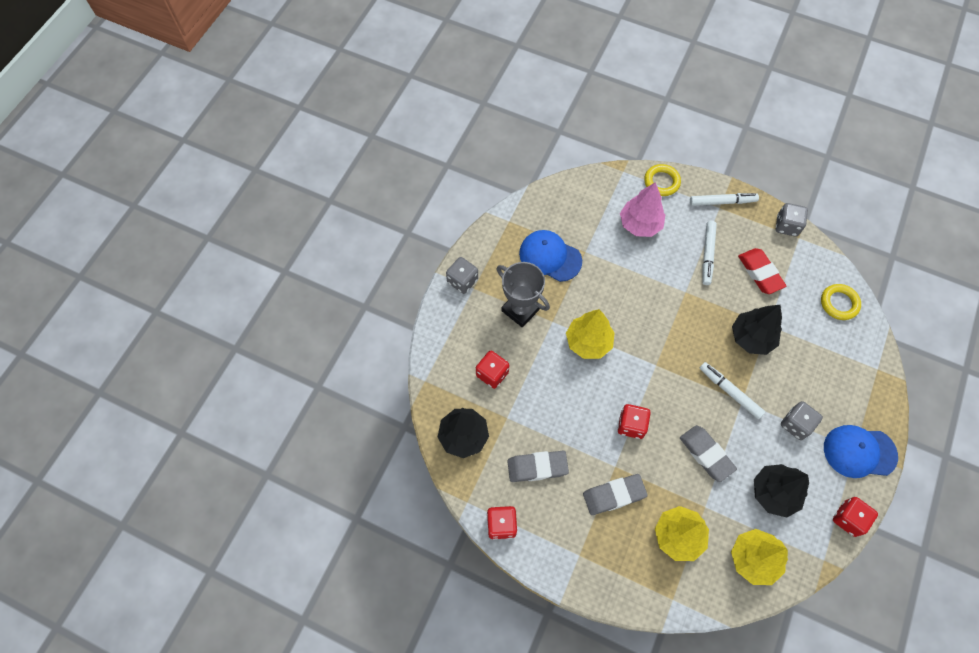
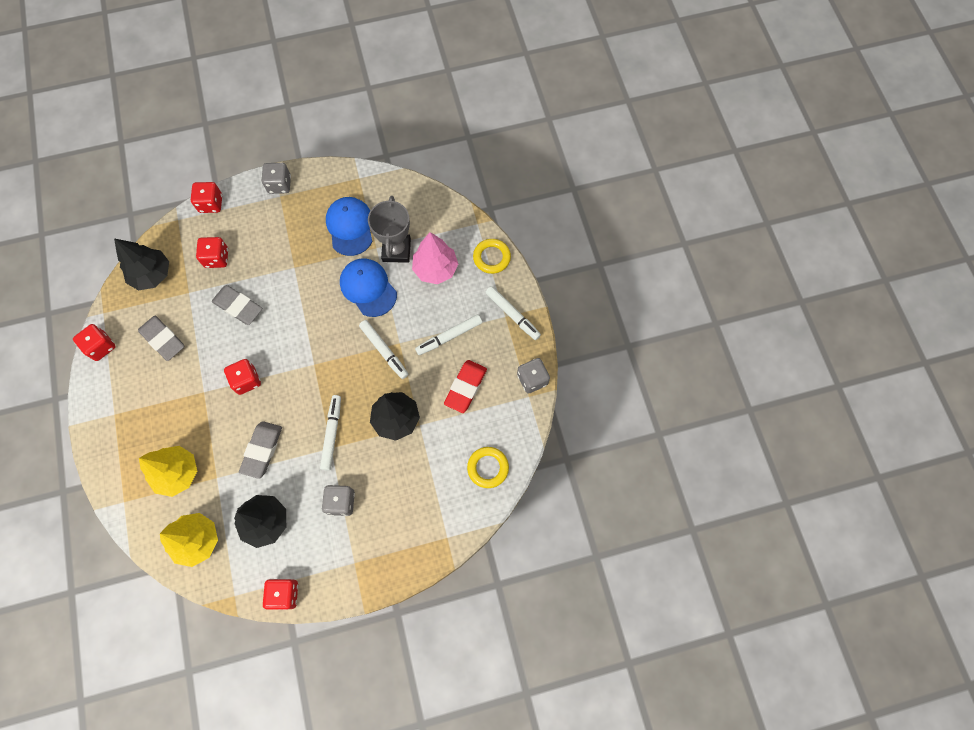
camera: 50 degrees right, 5 degrees up
grey trophy [497,262,550,328] -> grey trophy moved to [368,196,411,263]
yellow tree [566,309,615,359] -> none
grey eraser [583,474,648,515] -> grey eraser moved to [212,285,262,325]
blue cap [824,425,898,478] -> blue cap moved to [340,259,397,317]
none -> red dice [191,182,222,213]
none -> white marker [359,320,408,379]

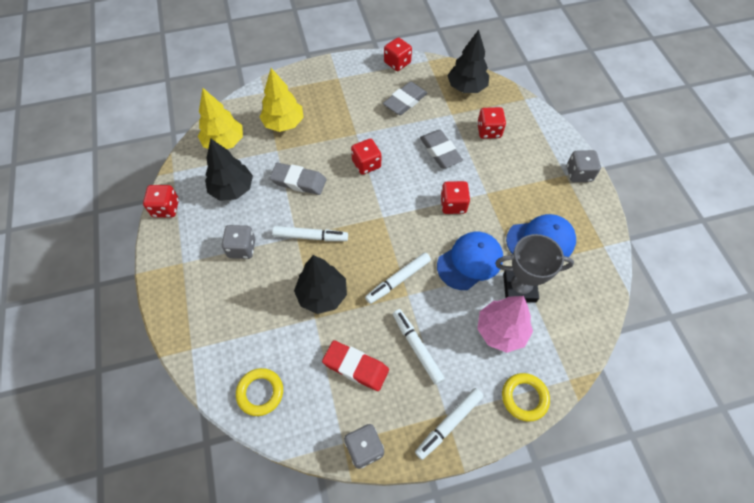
camera: 90 degrees right, 10 degrees down
red dice [191,182,222,213] -> red dice moved to [440,181,470,214]
grey eraser [212,285,262,325] -> grey eraser turned 60 degrees counterclockwise [420,130,463,168]

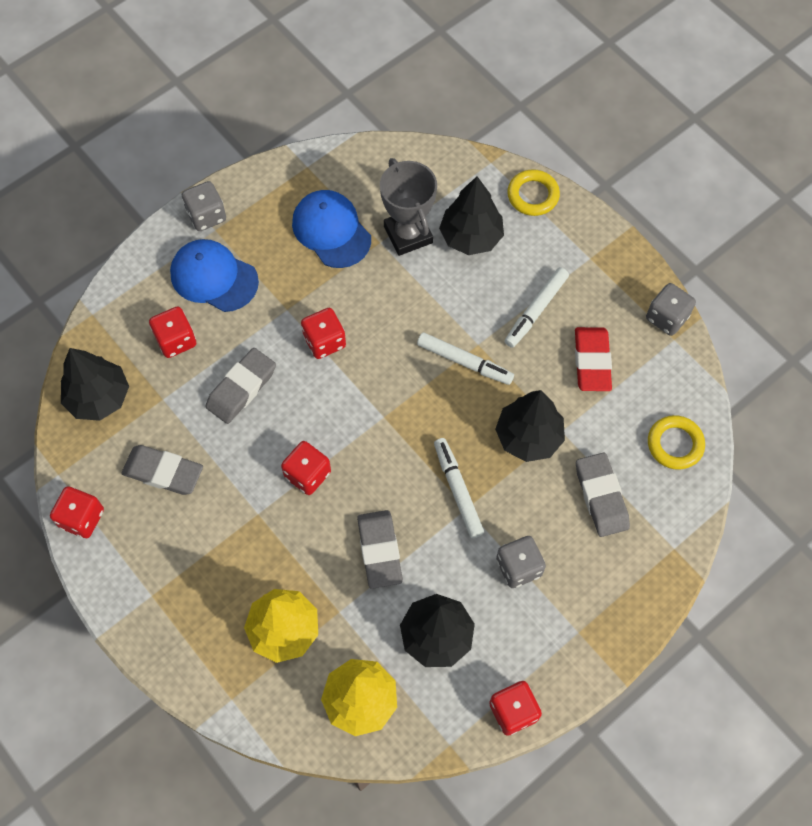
camera: 115 degrees left, 5 degrees up
white marker [415,388,483,460] -> none
blue cap [437,232,503,290] -> blue cap moved to [170,239,259,312]
pink tree [477,296,533,353] -> black tree [439,177,504,255]
none -> grey eraser [576,453,630,537]

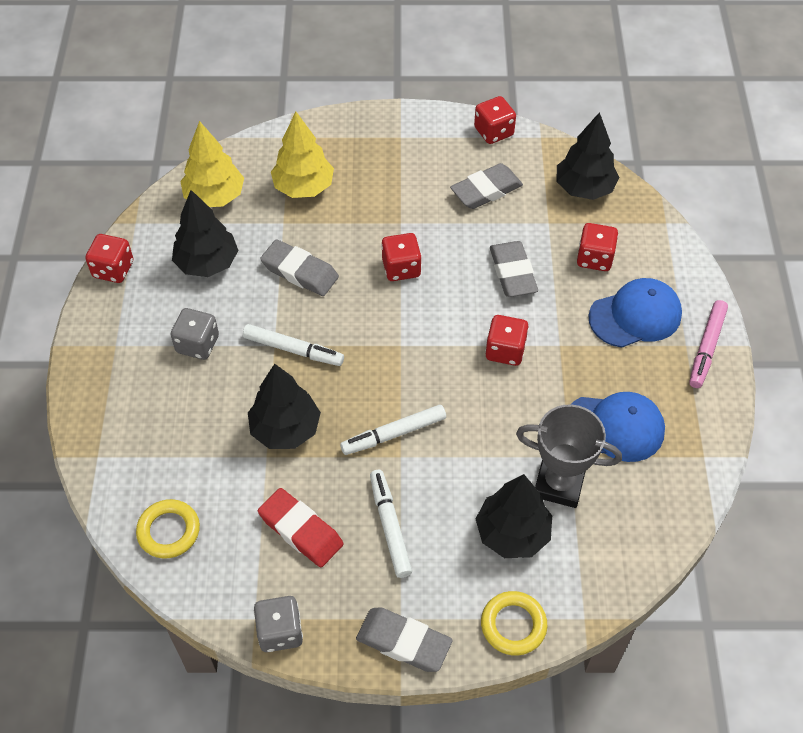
camera: 130 degrees right, 10 degrees down
grey dice [182,181,226,231] -> pink marker [689,300,728,388]
grey eraser [576,453,630,537] -> grey eraser moved to [356,607,453,672]

